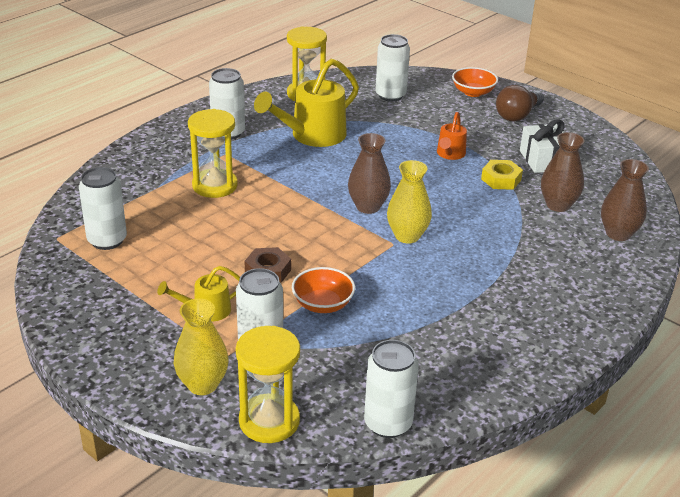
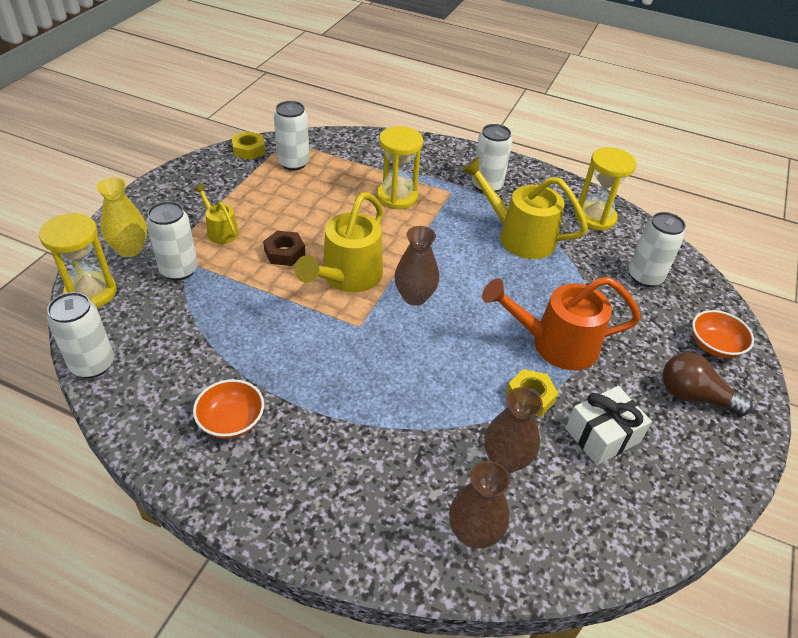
camera: 70 degrees right, 10 degrees up
orange bowl [292,267,355,313] -> orange bowl moved to [193,379,264,439]
yellow vase [387,160,432,244] -> none
orange watering can [437,112,467,160] -> orange watering can [482,277,641,370], size x1.89
none -> yellow nut [232,131,265,160]
none -> yellow watering can [294,192,383,292]

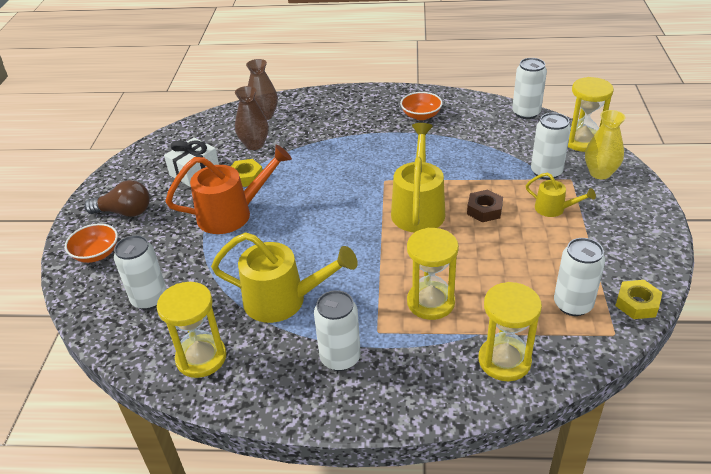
camera: 165 degrees right, 5 degrees down
brown vase [395,226,439,306] -> none
none -> yellow hourglass [479,282,542,381]

